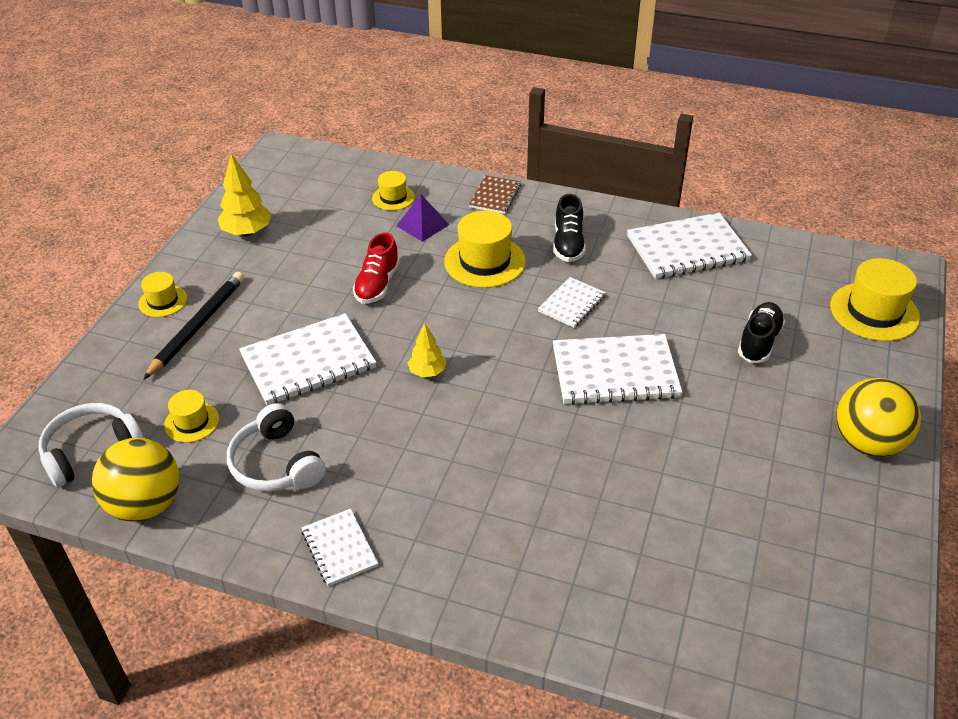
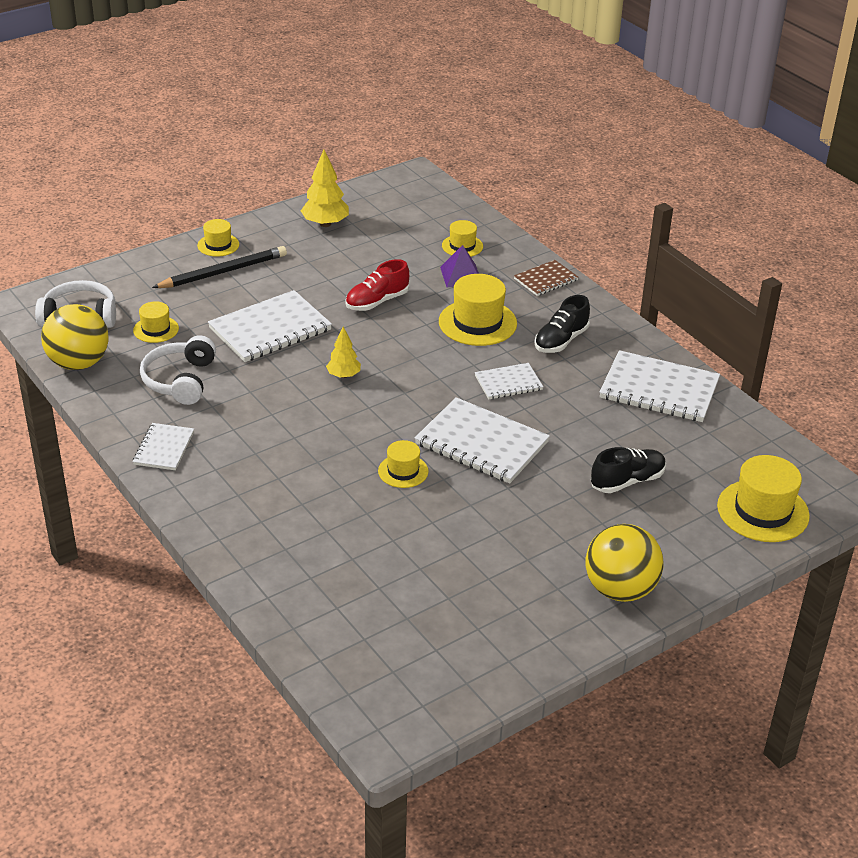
camera: 35 degrees right, 5 degrees down
white notebook [239,313,376,406] -> white notebook turned 45 degrees counterclockwise [208,290,332,362]
none -> yellow hat [378,440,429,488]

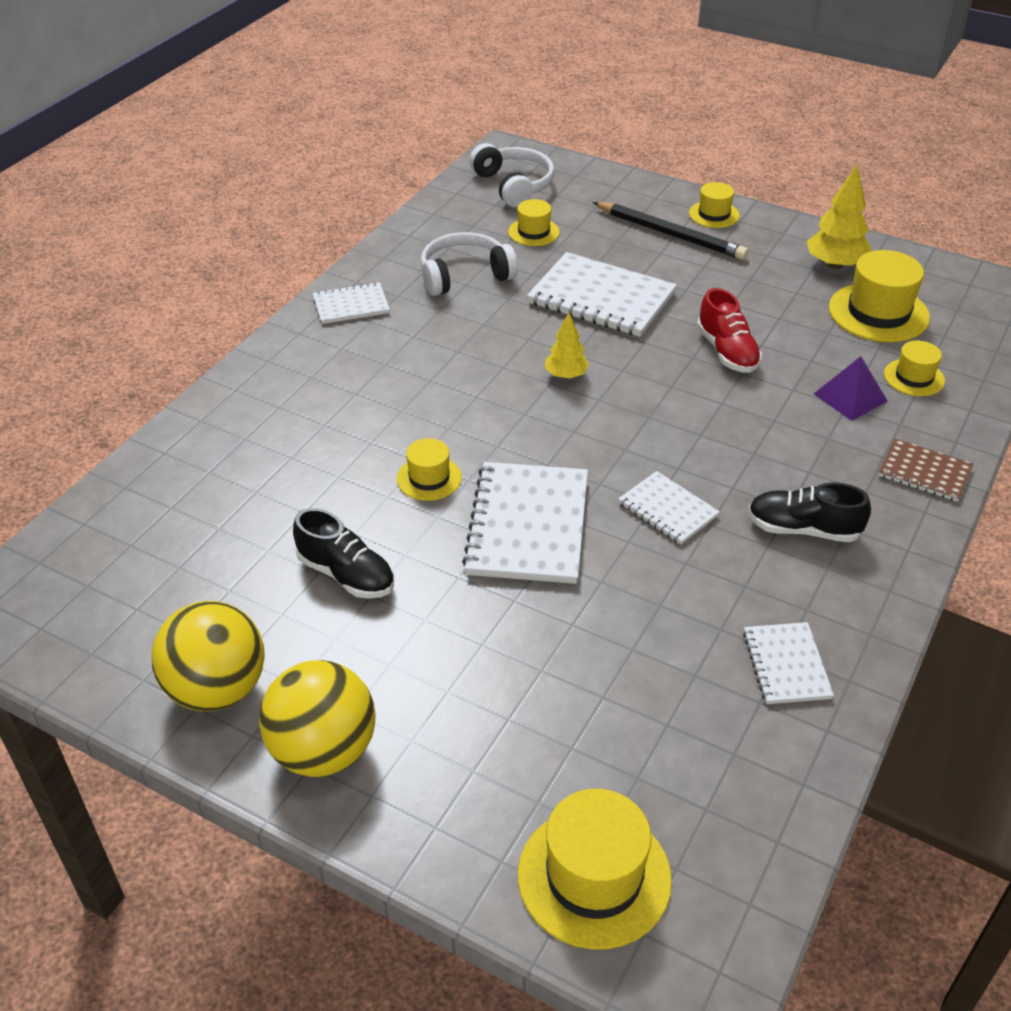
camera: 65 degrees right, 5 degrees up
yellow ball [41,304,109,370] -> yellow ball moved to [152,601,265,711]
red shoe [345,259,409,311] -> red shoe turned 135 degrees counterclockwise [697,288,762,373]
yellow hat [439,274,517,346] -> yellow hat moved to [829,250,930,342]
black shoe [591,447,666,493] -> black shoe moved to [293,508,394,599]
white notebook [599,350,720,422] -> white notebook [743,622,834,704], size x0.55

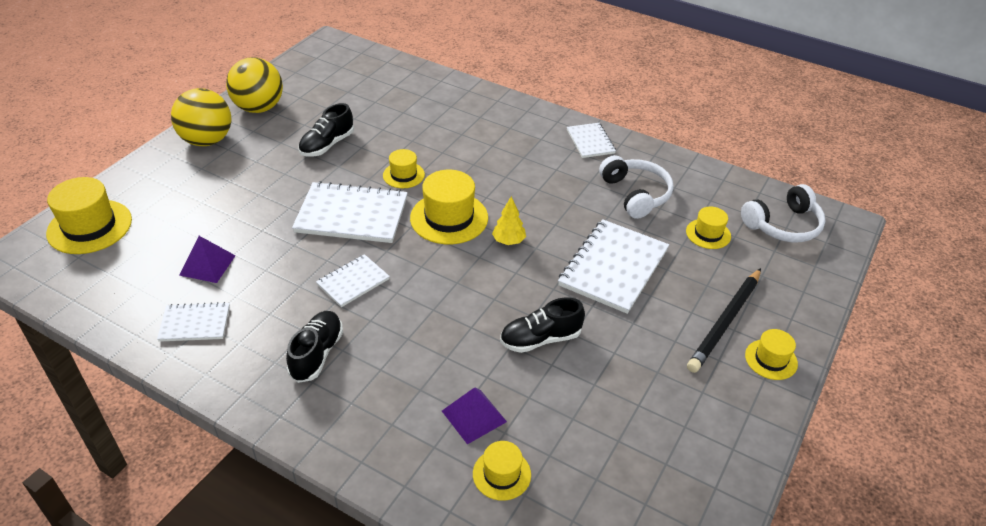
camera: 90 degrees right, 0 degrees up
red shoe [697,288,762,373] -> black shoe [500,297,585,353]
yellow tree [806,165,871,269] -> none
yellow hat [829,250,930,342] -> yellow hat moved to [410,170,488,244]
brown notebook [878,439,973,502] -> none
none -> purple pyramid [179,236,236,283]

